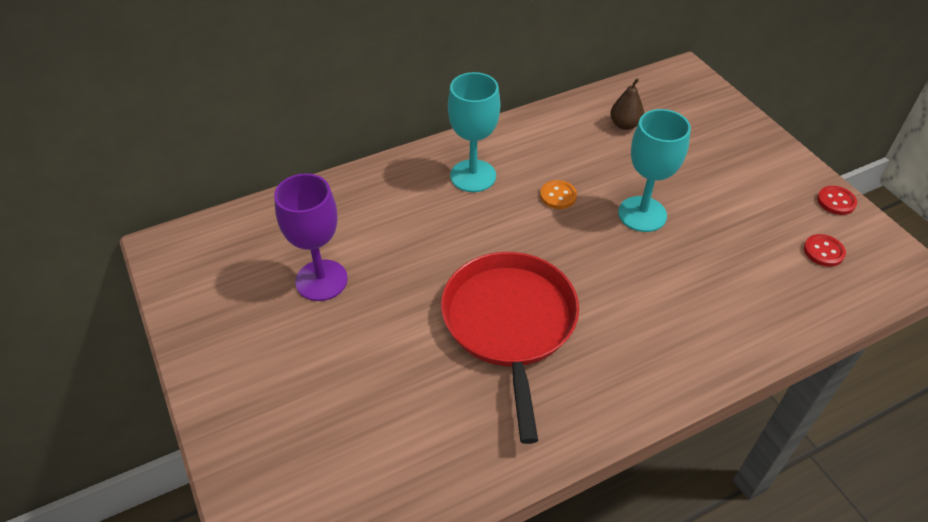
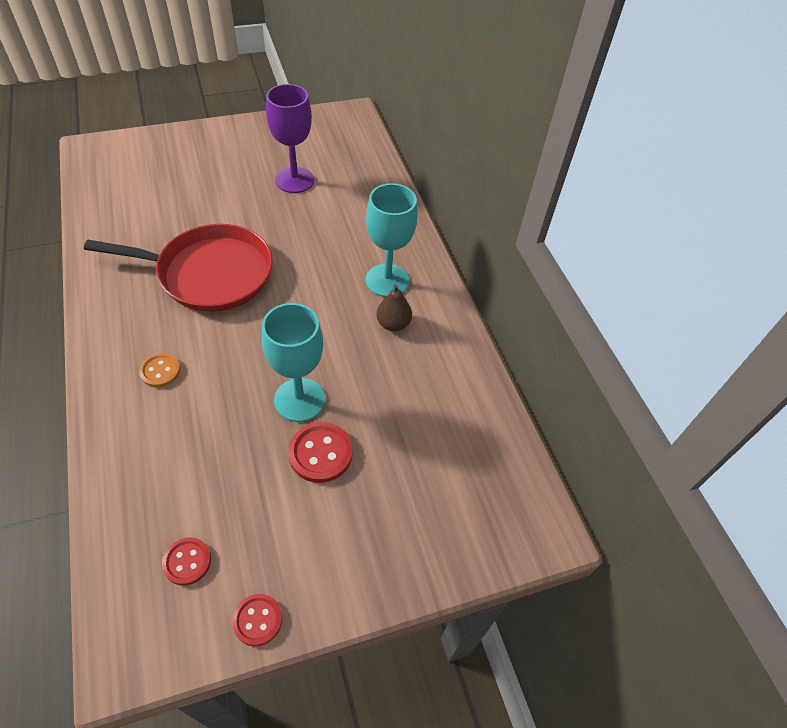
camera: 95 degrees right, 5 degrees up
orange button [540,180,577,209] -> orange button moved to [139,353,180,387]
brown pear [610,78,644,130] -> brown pear moved to [376,284,412,331]
none -> red button [288,422,353,483]

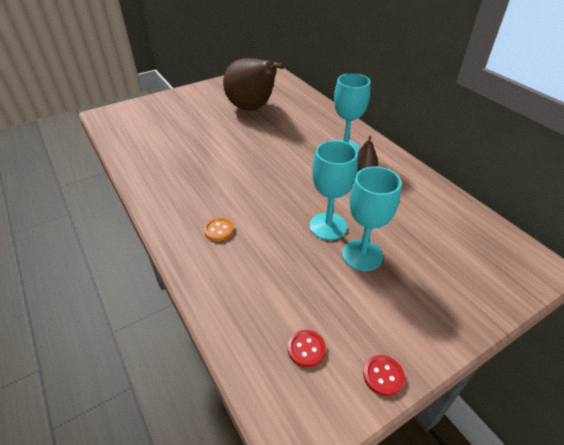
camera: 10 degrees left, 10 degrees down
red pan [84,224,273,312] -> none
purple goblet [266,84,314,193] -> brown pear [223,58,285,111]
red button [288,422,353,483] -> turquoise goblet [342,166,401,271]

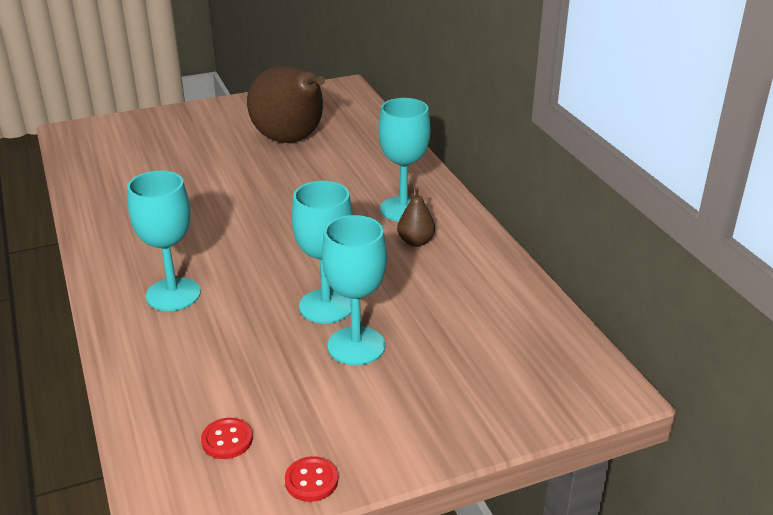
camera: 10 degrees right, 10 degrees down
orange button [204,217,234,241] -> turquoise goblet [127,171,201,311]

